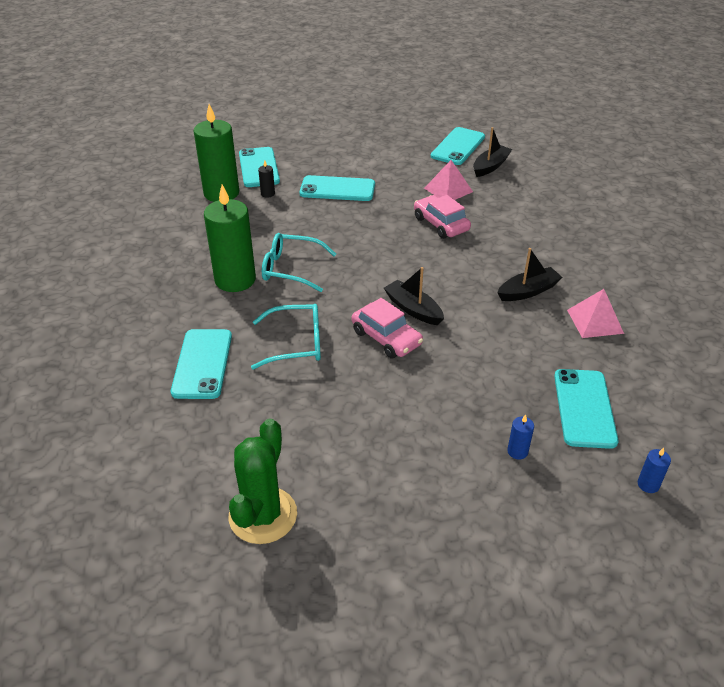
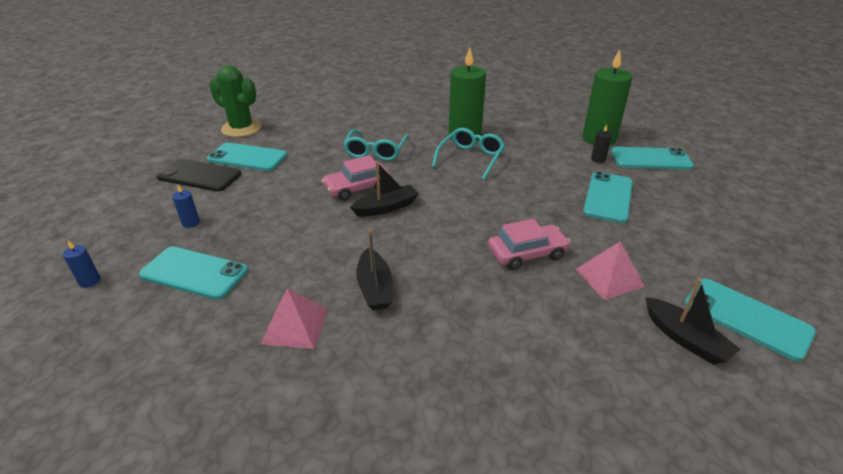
camera: 105 degrees right, 5 degrees down
turquoise phone [171,329,232,399] -> turquoise phone moved to [207,143,287,171]
none -> black phone [156,159,241,192]

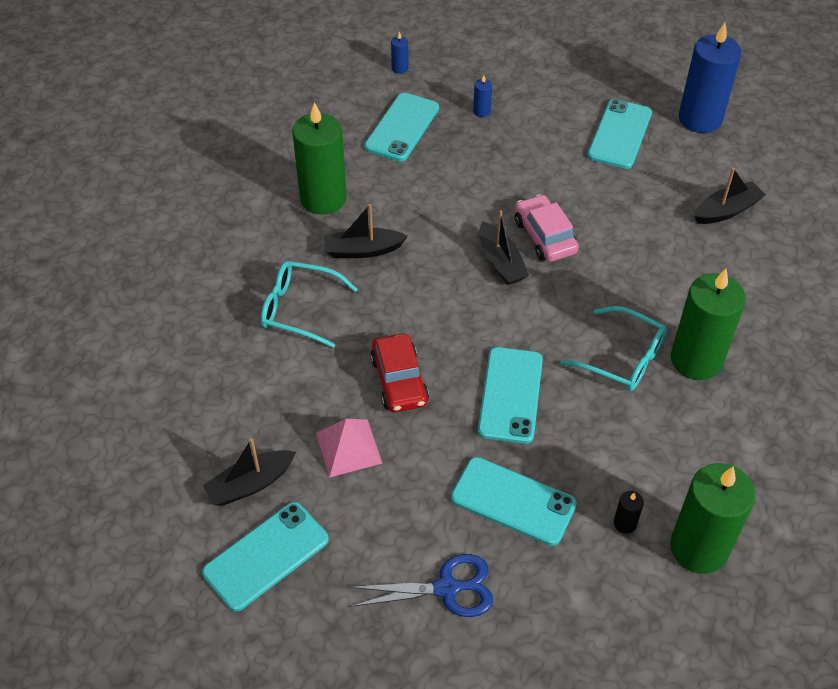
camera: 95 degrees right, 15 degrees up
black phone [156,159,241,192] -> none
green cactus [209,65,262,137] -> blue candle [679,22,741,133]
pink pyramid [261,288,328,349] -> green candle [292,102,347,215]
turquoise glasses [343,129,409,161] -> turquoise glasses moved to [261,261,358,348]
pink car [488,219,570,270] -> red car [370,333,429,413]
turquoise phone [611,147,694,170] -> turquoise phone moved to [478,347,543,444]
none -> blue scissors [349,554,493,617]
none -> black boat [694,168,766,224]

